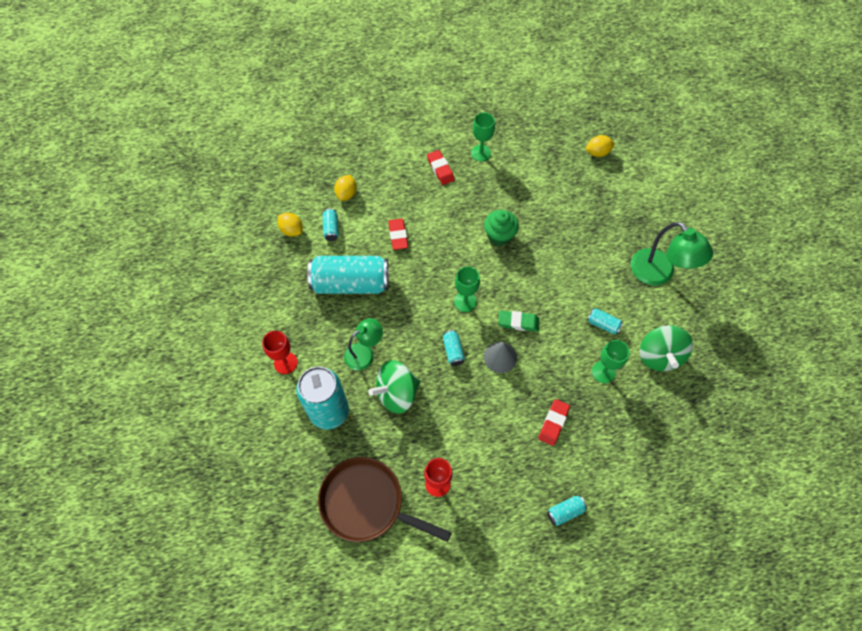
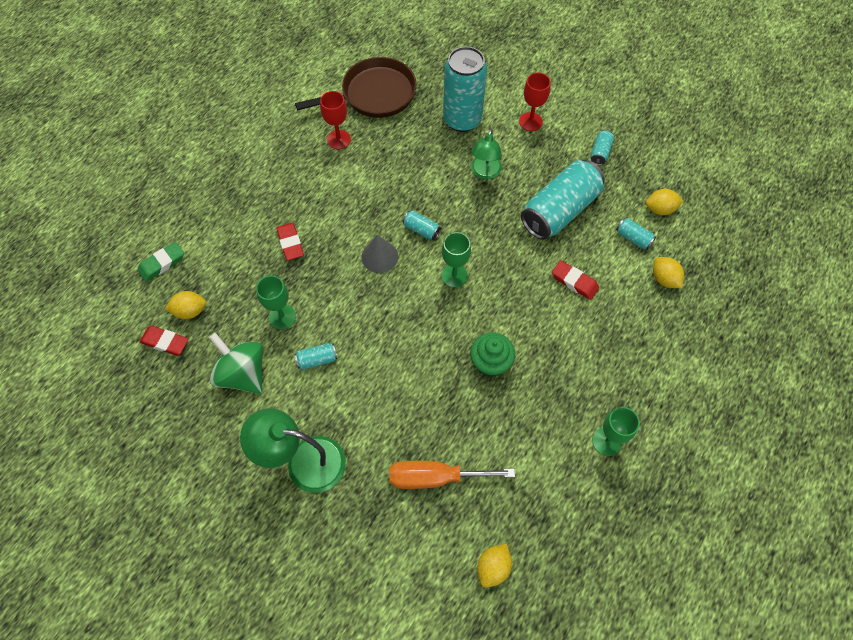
camera: 135 degrees right, 0 degrees up
green spinning top [368,360,420,414] -> none
red eraser [427,150,455,185] -> red eraser moved to [140,326,188,356]
green eraser [498,311,540,332] -> green eraser moved to [138,242,184,282]
turquoise can [547,495,587,526] -> turquoise can moved to [591,130,614,165]
none -> yellow lemon [165,291,206,319]
none -> orange screwdriver [389,461,515,489]

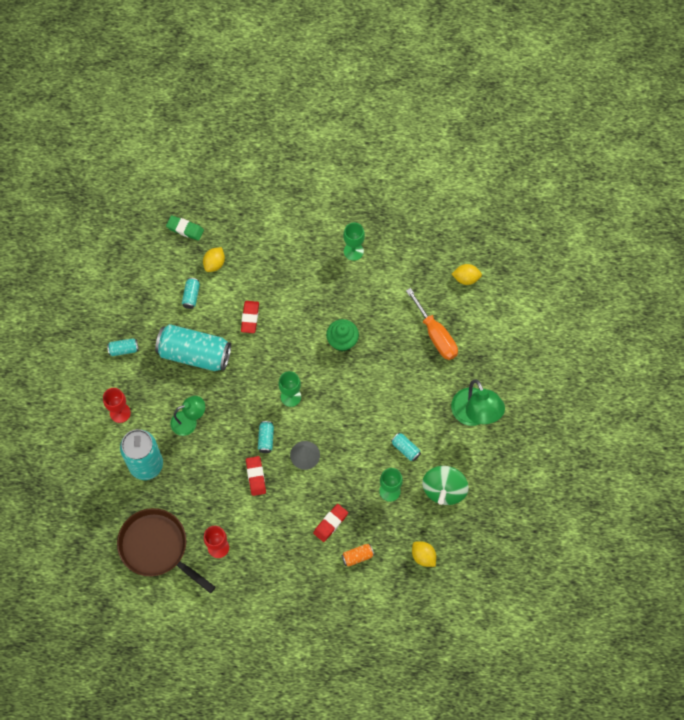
camera: 120 degrees left, 5 degrees up
green eraser [138,242,184,282] -> green eraser moved to [166,215,204,241]
red eraser [140,326,188,356] -> red eraser moved to [246,456,266,496]
yellow lemon [646,189,683,215] -> none
none -> orange can [341,544,374,567]

